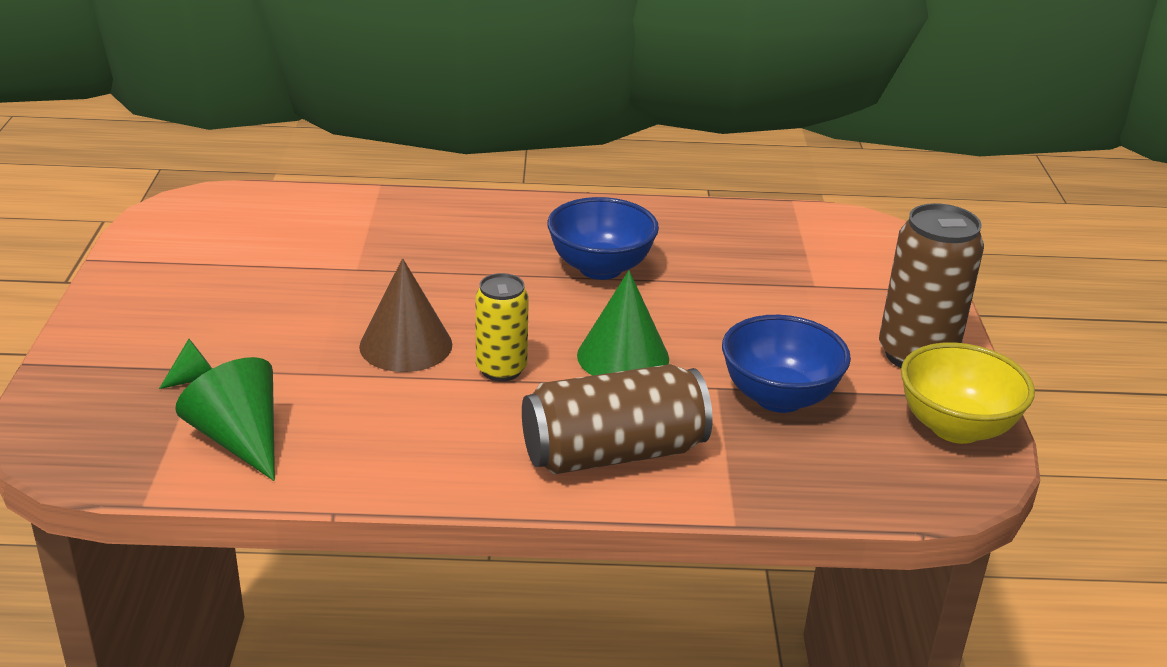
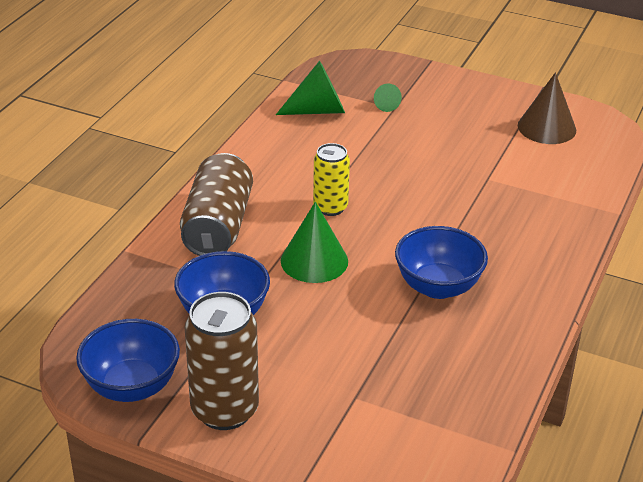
camera: 115 degrees right, 5 degrees up
brown cone [359,258,452,372] -> brown cone moved to [518,72,576,144]
yellow bowl [901,342,1035,444] -> blue bowl [76,319,180,402]

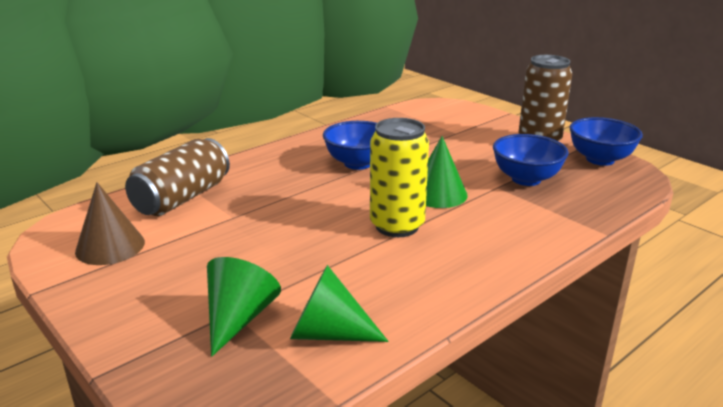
camera: 155 degrees left, 10 degrees down
brown can [180,153,253,256] -> brown can moved to [125,138,230,216]
yellow can [313,143,350,216] -> yellow can [370,118,429,237], size x1.60
green cone [374,83,402,112] -> green cone [207,257,281,357], size x2.02

